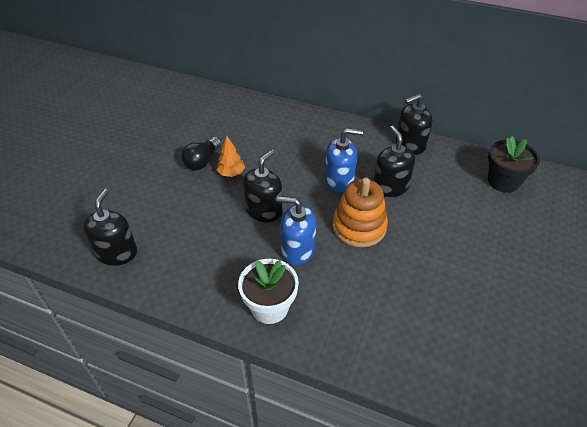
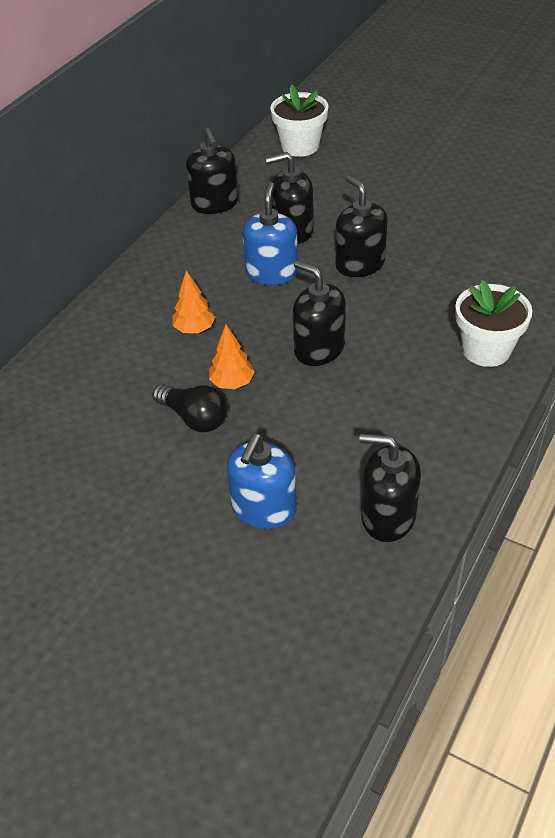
camera: 80 degrees left, 0 degrees up
blue soap dispenser [277,196,316,265] -> blue soap dispenser moved to [227,434,297,529]
orange stacking toy [333,177,388,247] -> black soap dispenser [335,175,388,277]
black flower pot [488,136,540,193] -> white flower pot [270,85,328,157]
none -> orange tree [172,270,215,333]

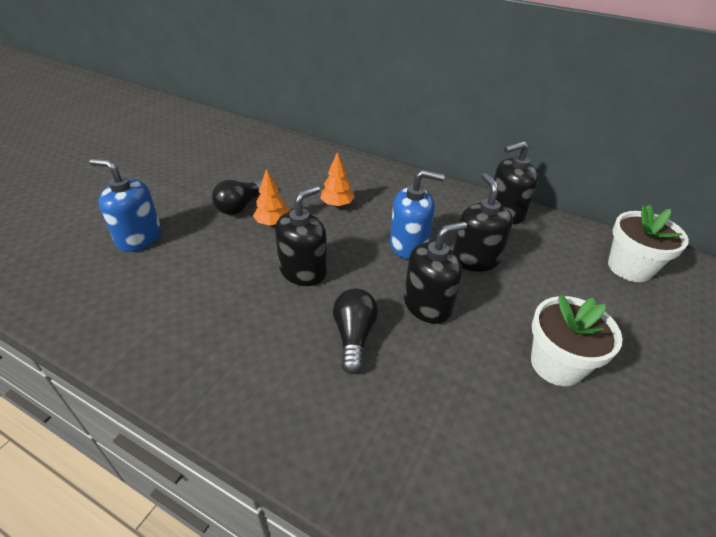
camera: 85 degrees right, 5 degrees down
black soap dispenser [359,434,421,542] -> none
white flower pot [455,280,532,367] -> white flower pot moved to [531,294,623,386]
none -> black light bulb [333,289,378,374]

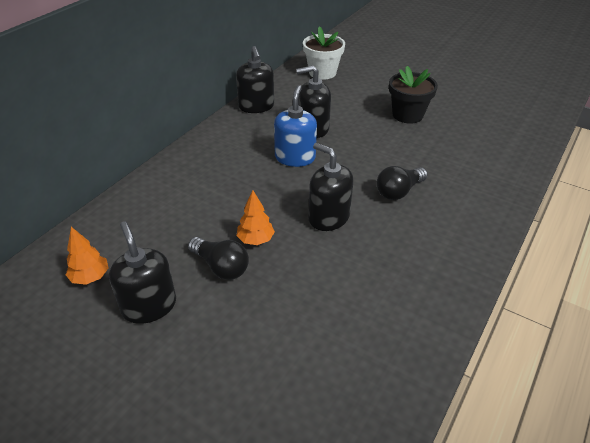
camera: 85 degrees left, 0 degrees up
blue soap dispenser [90,158,161,252] -> none
orange tree [320,152,355,207] -> orange tree moved to [66,227,108,285]
black light bulb [333,289,378,374] -> black light bulb turned 45 degrees counterclockwise [377,166,428,200]
black soap dispenser [404,221,467,324] -> black soap dispenser moved to [109,221,176,324]
white flower pot [531,294,623,386] -> black flower pot [389,66,438,124]

